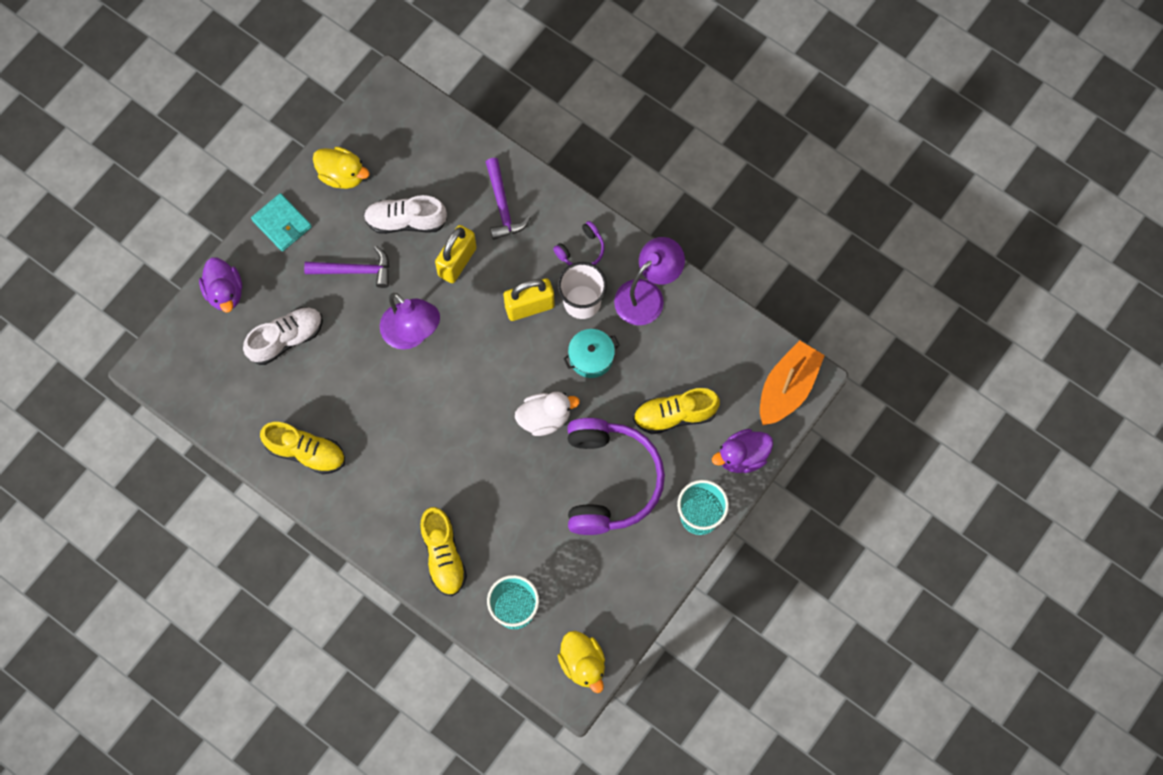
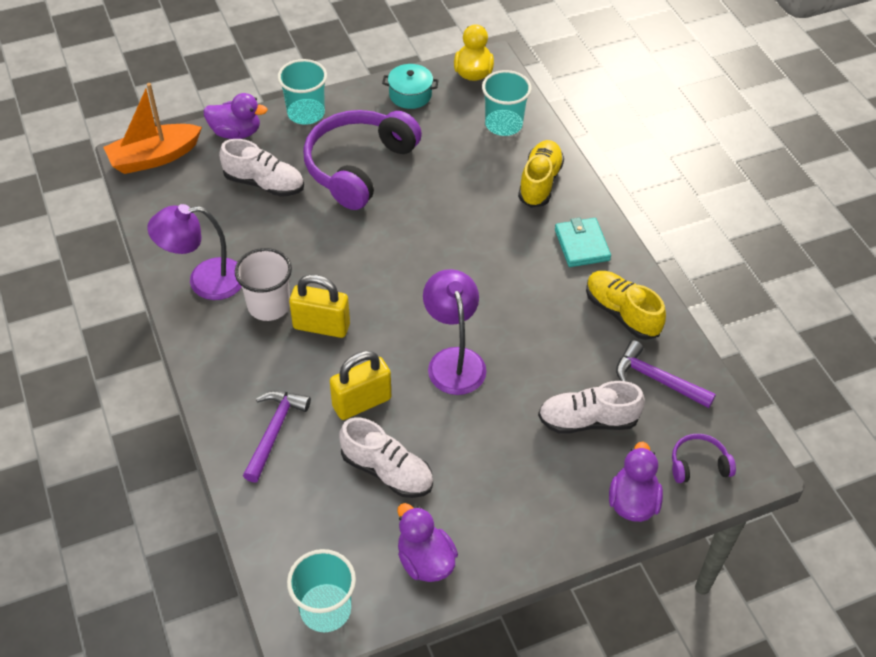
camera: 150 degrees left, 20 degrees down
turquoise wallet [251,193,312,252] -> turquoise wallet moved to [555,218,611,267]
purple hammer [304,246,389,288] -> purple hammer moved to [616,340,716,408]
yellow duck [313,147,370,189] -> purple duck [397,503,458,582]
white duck [515,392,580,436] -> none
purple headphones [553,221,605,265] -> purple headphones moved to [672,434,736,483]
turquoise pot [563,329,620,378] -> turquoise pot moved to [382,64,439,109]
yellow shoe [633,388,720,434] -> white shoe [219,139,304,197]
none -> turquoise cup [287,549,356,632]

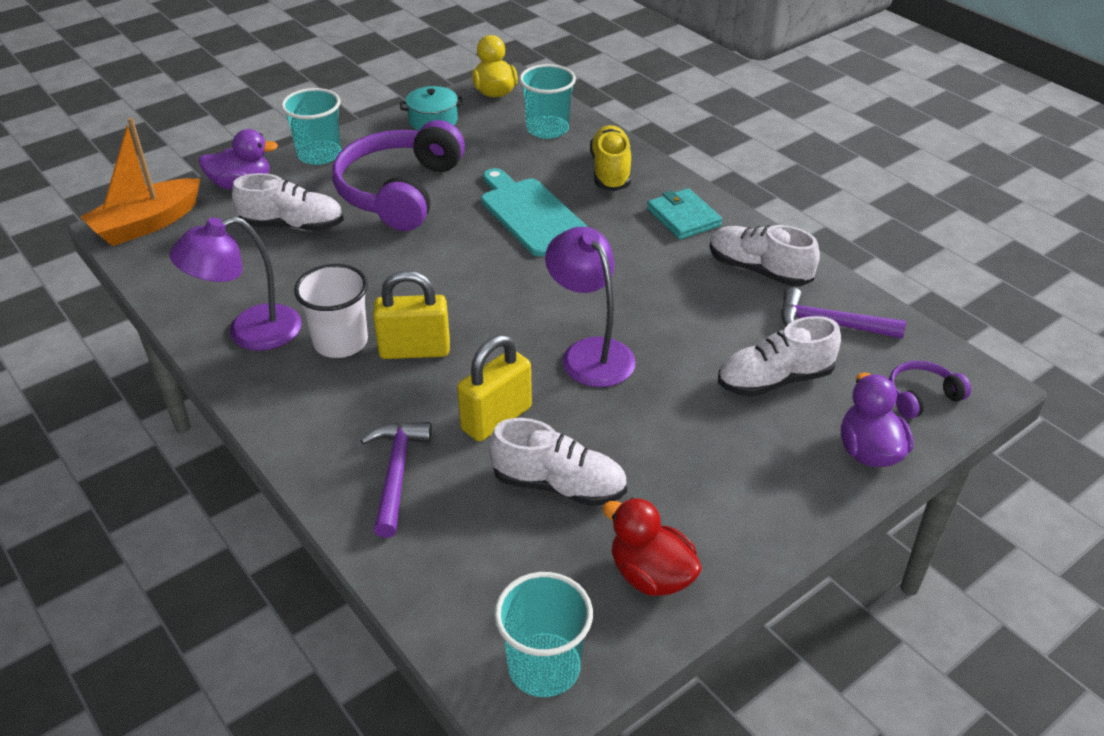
camera: 15 degrees left, 10 degrees down
purple duck [397,503,458,582] -> red duck [602,497,702,596]
yellow shoe [586,271,666,340] -> white shoe [710,225,820,287]
none -> turquoise cutting board [481,168,588,257]

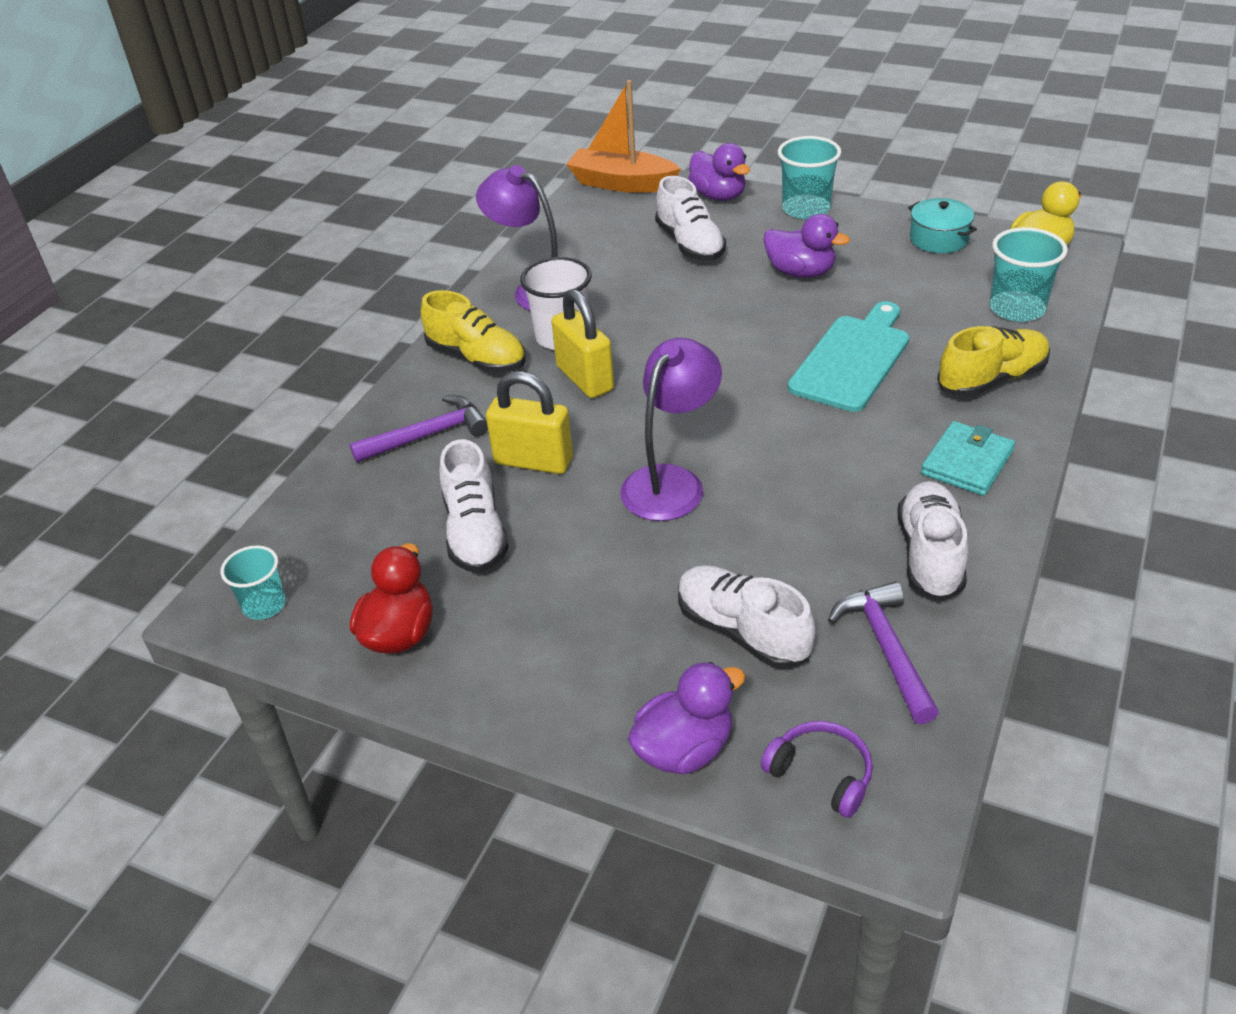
camera: 65 degrees right, 0 degrees up
purple headphones [332,120,465,231] -> purple duck [763,214,850,278]
turquoise cup [494,572,593,697] -> turquoise cup [221,546,286,620], size x0.64
none -> yellow shoe [421,290,526,373]

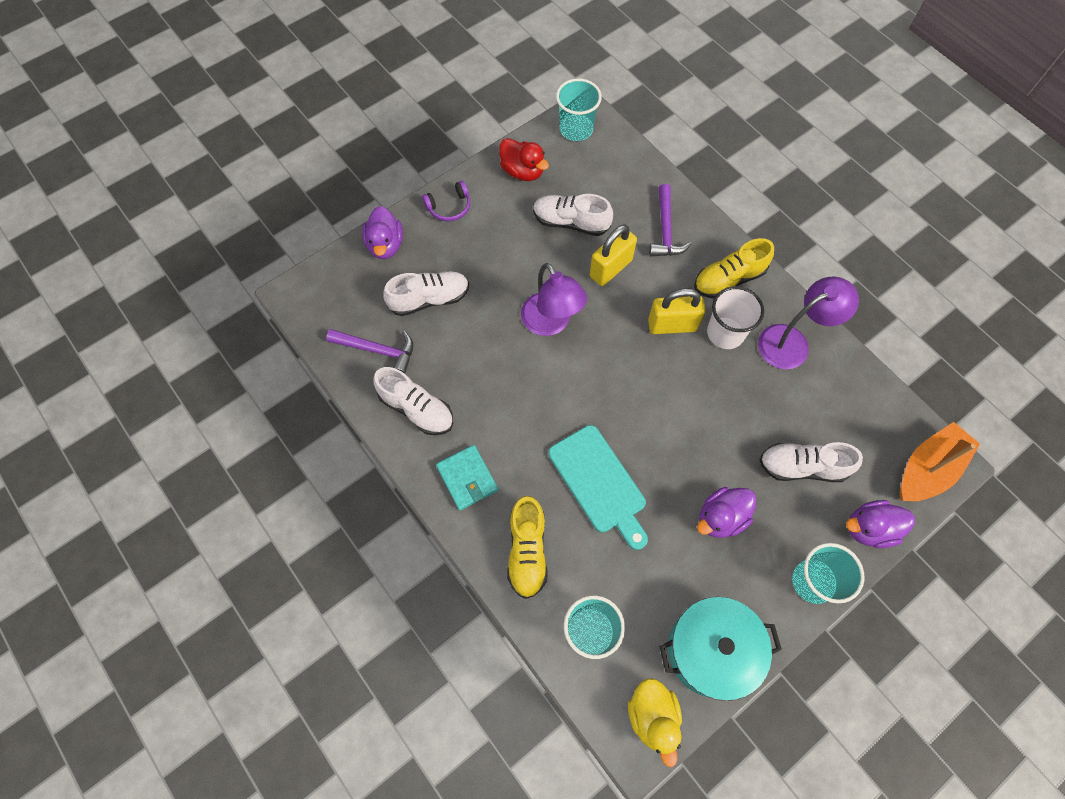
camera: 115 degrees right, 25 degrees up
turquoise cup [221,546,286,620] -> turquoise cup [556,79,602,141], size x1.57
purple headphones [761,721,873,818] -> purple headphones moved to [422,181,470,221]
turquoise pot [908,198,977,253] -> turquoise pot [659,597,782,701], size x1.71

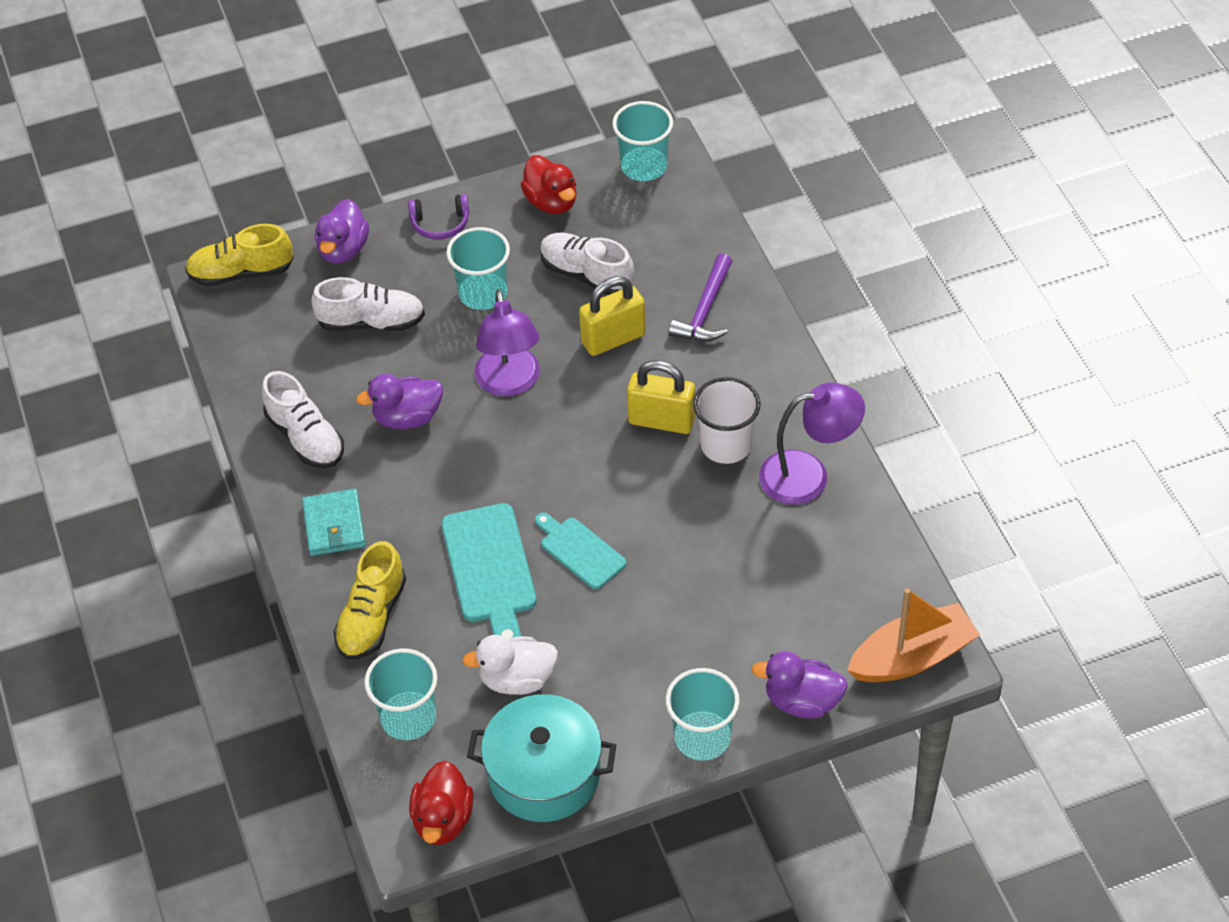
camera: 20 degrees right, 15 degrees down
purple hammer [326,329,413,374] -> none
yellow duck [628,678,682,767] -> red duck [409,761,473,845]
yellow shoe [694,238,774,298] -> yellow shoe moved to [185,224,294,287]
purple duck [697,487,757,538] -> purple duck moved to [356,374,443,429]
white shoe [759,442,863,482] -> none
none -> turquoise cup [446,227,510,310]
none -> white duck [462,635,558,695]
none -> turquoise cutting board [535,513,626,589]

